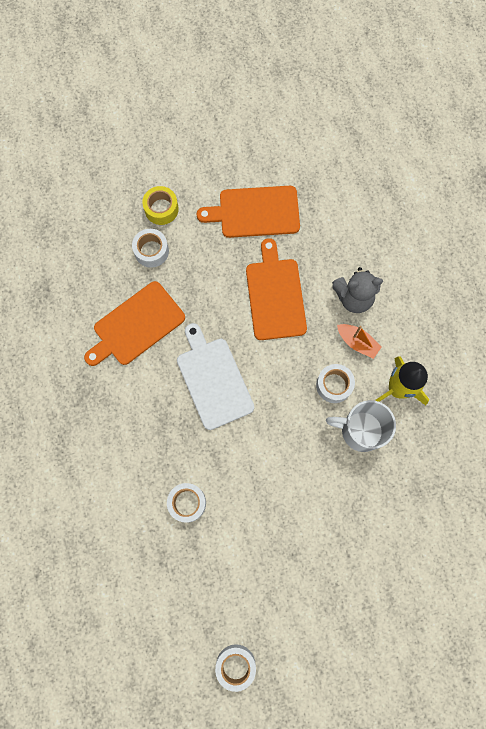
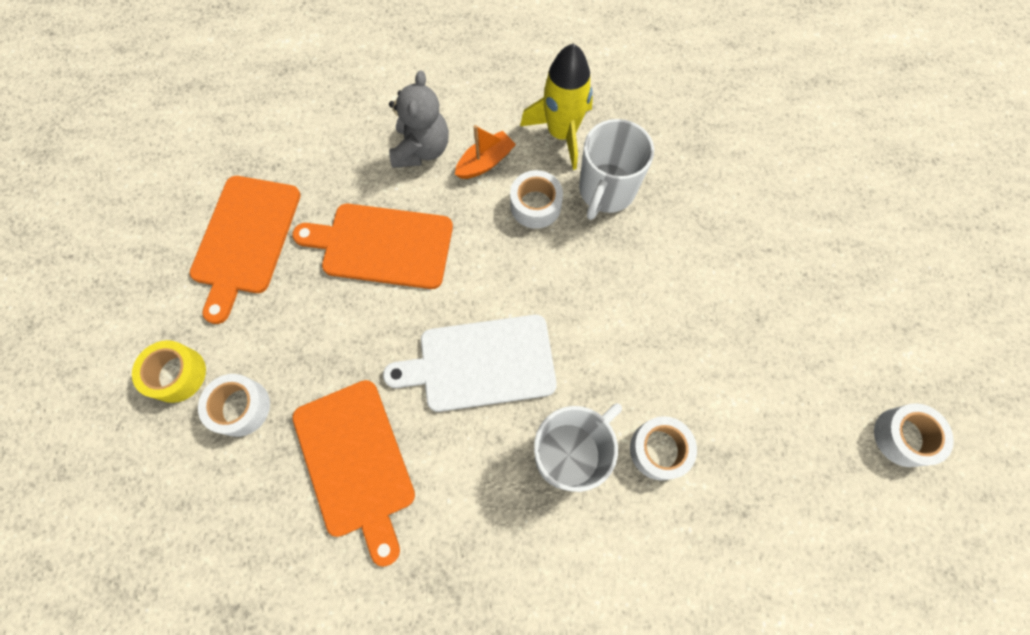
camera: 75 degrees left, 5 degrees down
none -> white mug [534,403,622,492]

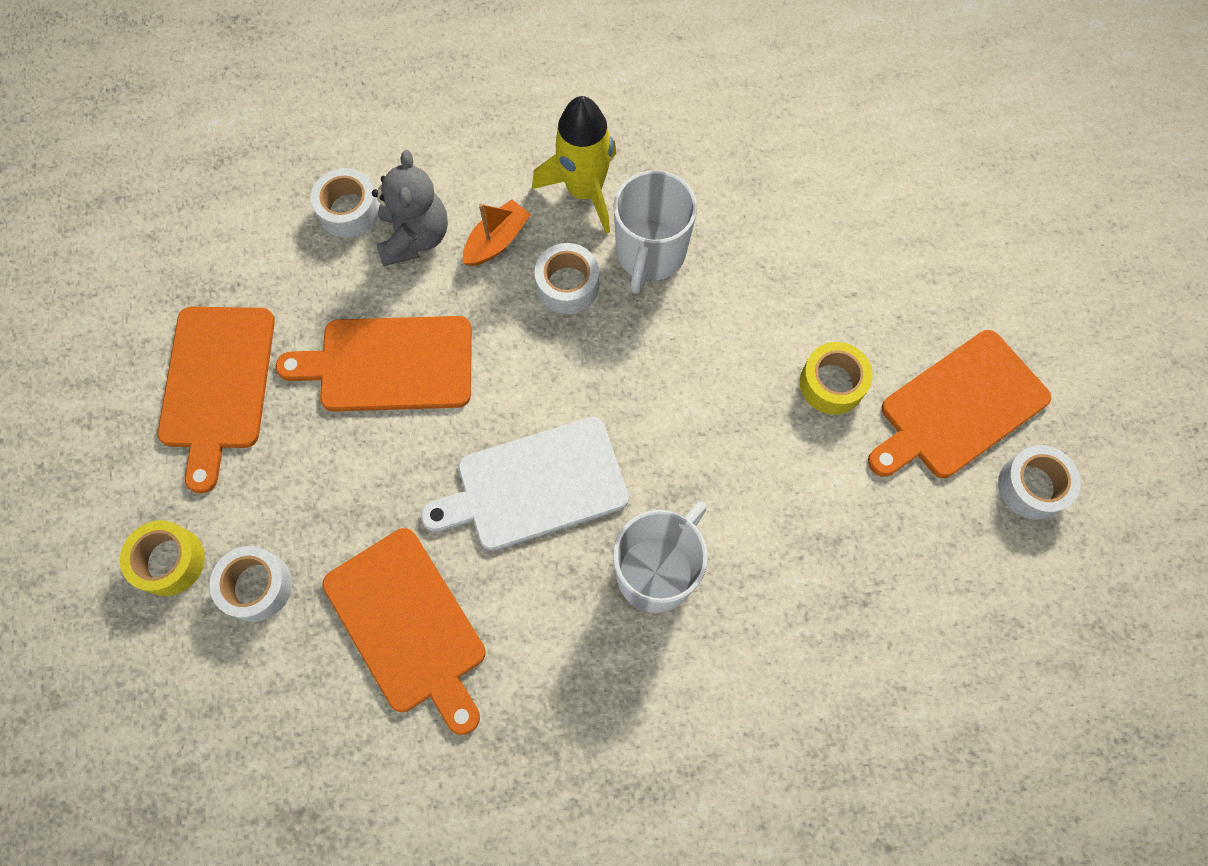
camera: 10 degrees left, 0 degrees up
white tape [630,416,697,480] -> white tape moved to [311,168,380,238]
none -> yellow tape [800,342,873,415]
none -> orange cutting board [868,330,1051,478]

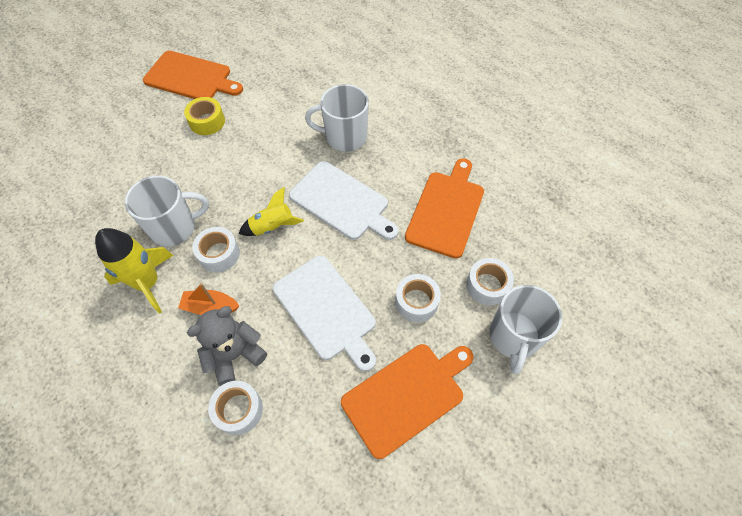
camera: 125 degrees left, 10 degrees down
yellow tape [120,520,205,596] -> white mug [490,285,562,374]
orange cutting board [276,316,472,412] -> white cutting board [273,255,376,371]
white tape [998,445,1081,519] -> white tape moved to [395,274,441,322]
none -> yellow rocket [239,187,304,236]

